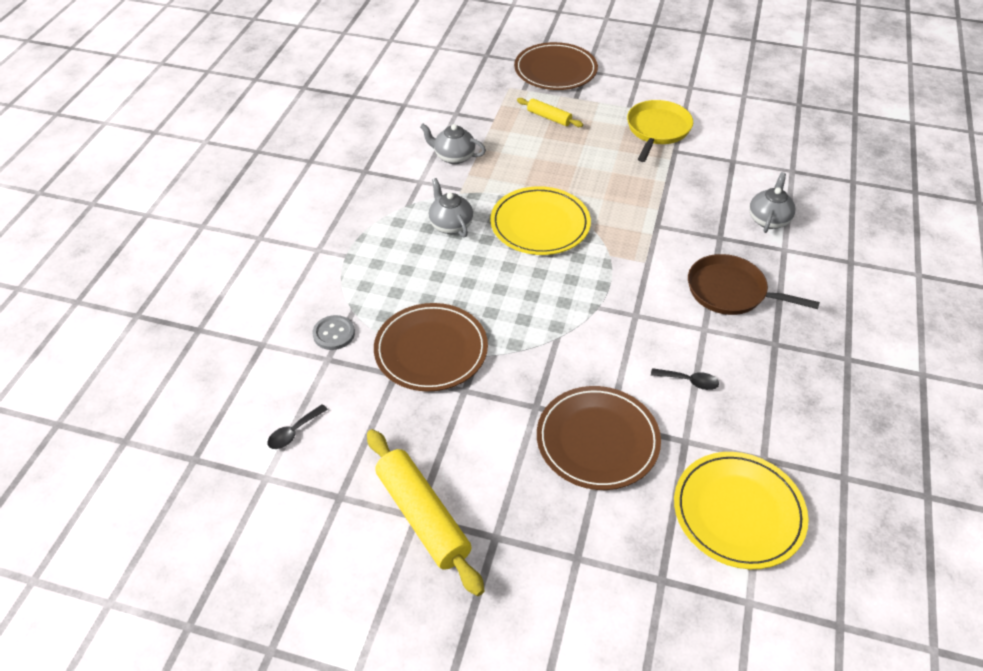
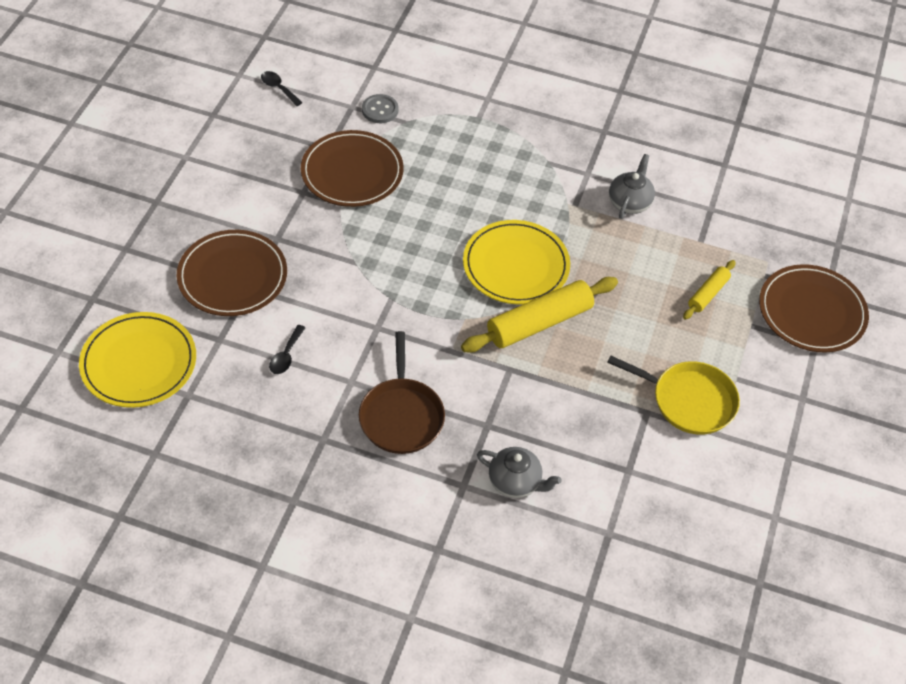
camera: 90 degrees right, 5 degrees up
yellow rolling pin [367,429,485,596] -> yellow rolling pin moved to [461,277,618,353]
grey teapot [429,178,473,237] -> none
brown pan [688,254,820,315] -> brown pan turned 150 degrees clockwise [359,331,445,454]

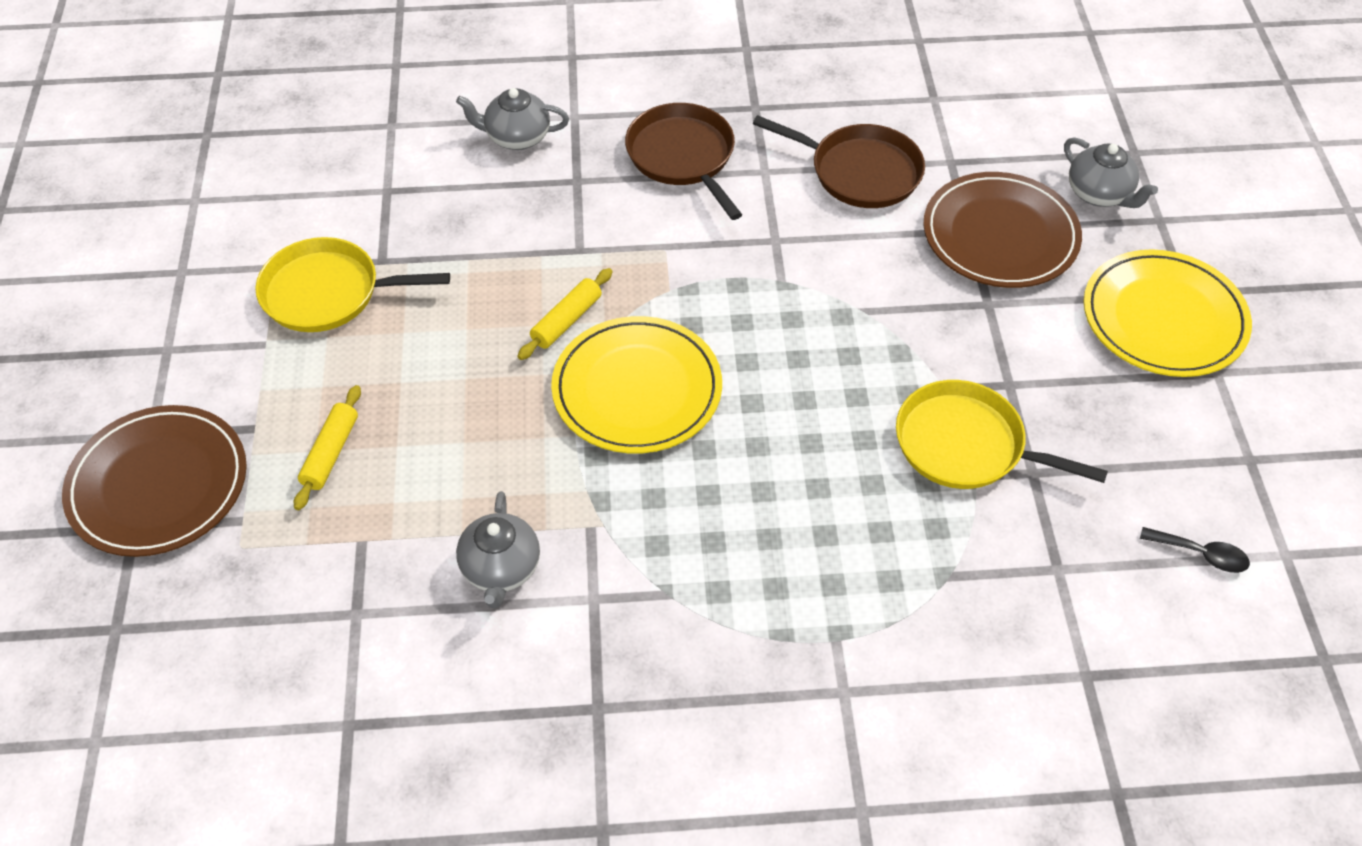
camera: 160 degrees right, 0 degrees up
yellow plate [79,312,196,408] -> yellow plate moved to [1084,249,1252,377]
black spoon [269,325,305,374] -> brown pan [753,115,925,208]
brown plate [301,130,404,207] -> yellow pan [896,380,1108,489]
grey button [362,94,398,123] -> none
yellow rolling pin [461,277,618,353] -> yellow rolling pin [518,268,612,360], size x0.53
none -> grey teapot [1064,137,1158,208]

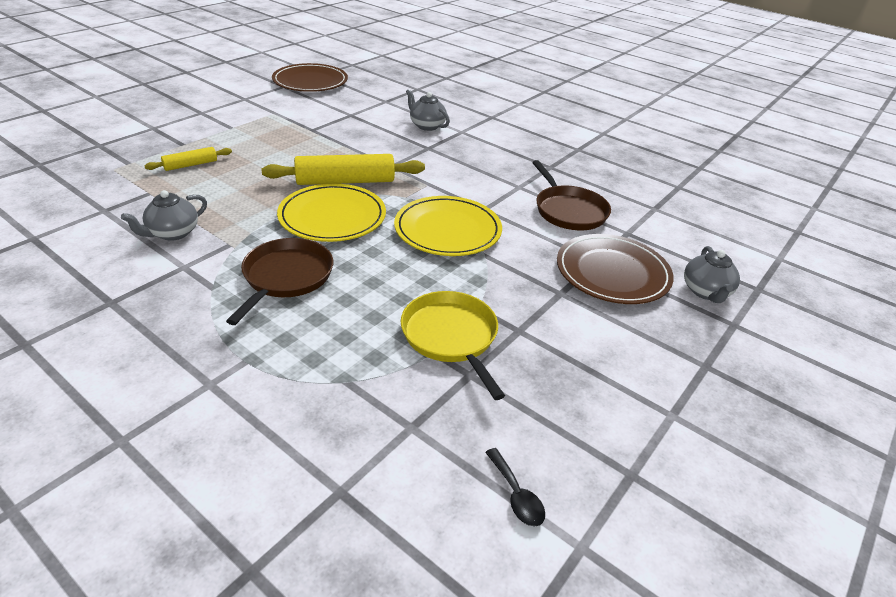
camera: 40 degrees right, 15 degrees down
brown plate [62,405,247,557] -> brown plate moved to [272,63,348,92]
yellow pan [255,237,450,332] -> none
yellow rolling pin [518,268,612,360] -> yellow rolling pin [262,154,425,185], size x1.88
brown pan [625,103,742,220] -> brown pan moved to [226,238,333,325]
yellow plate [1084,249,1252,377] -> yellow plate moved to [394,196,502,256]

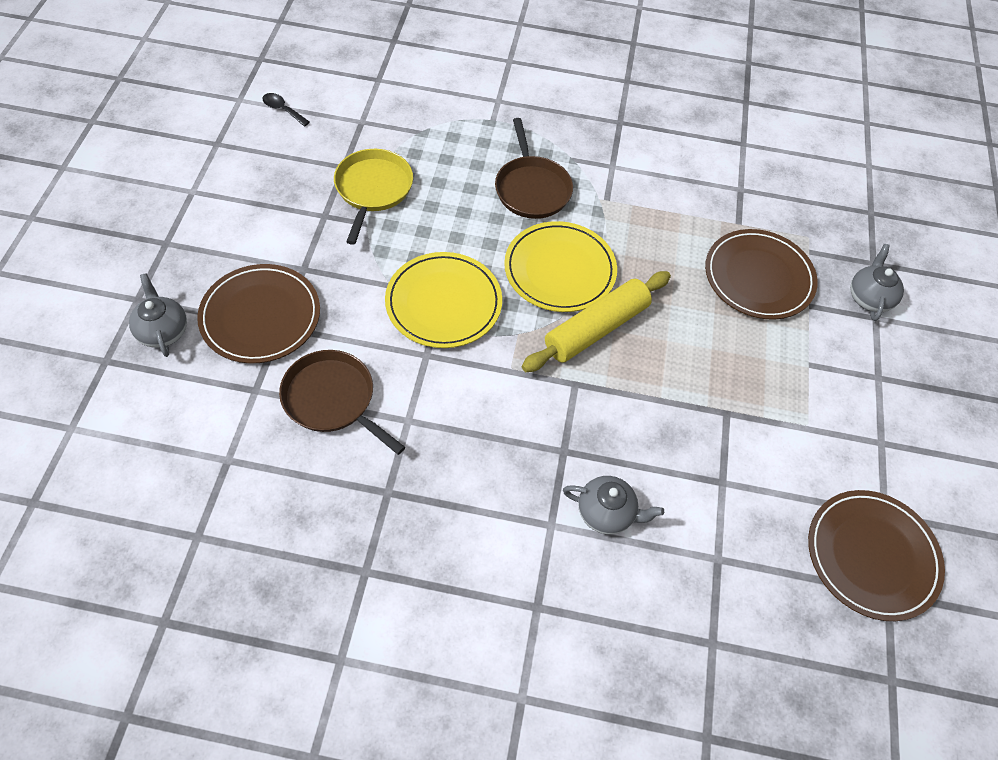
camera: 150 degrees right, 20 degrees up
grey teapot [121,190,207,241] -> grey teapot moved to [850,244,904,321]
yellow rolling pin [144,147,232,171] -> brown plate [705,229,818,320]
yellow pan [401,291,505,400] -> yellow pan turned 120 degrees counterclockwise [334,149,413,245]

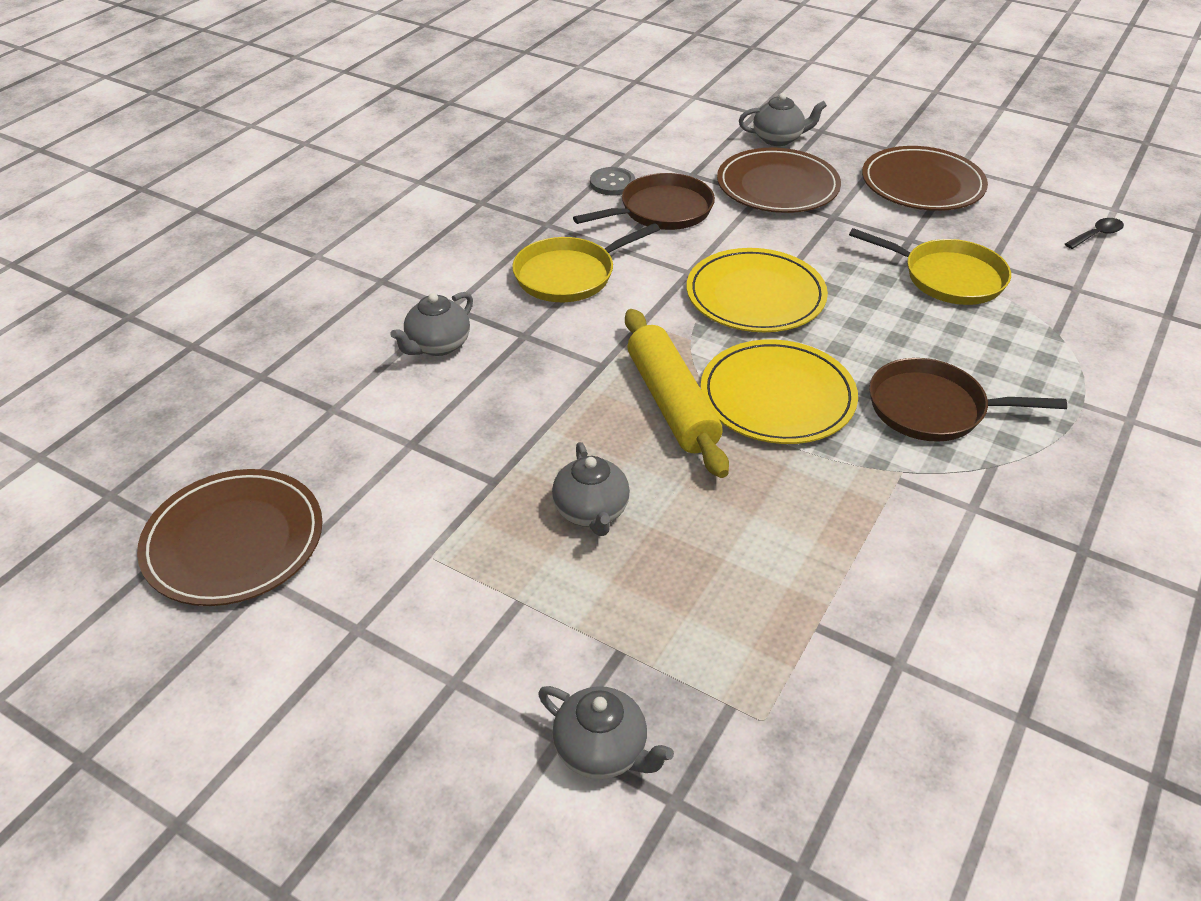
camera: 115 degrees right, 15 degrees down
brown plate [705,229,818,320] -> brown plate moved to [862,146,988,211]
none -> yellow pan [512,223,660,302]
none -> grey teapot [552,442,630,536]
none -> grey button [590,167,635,195]

